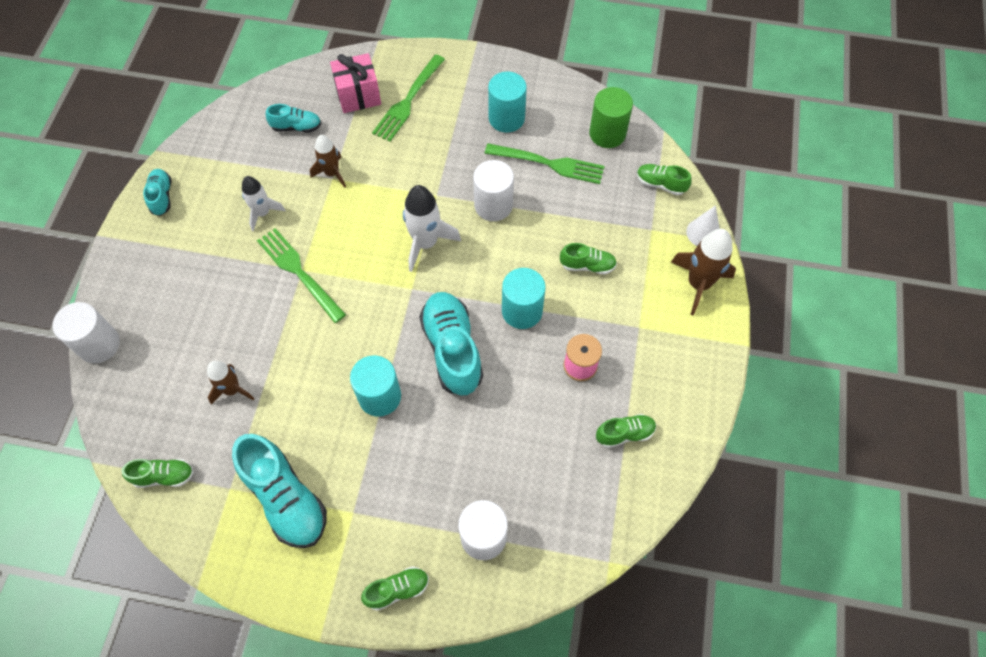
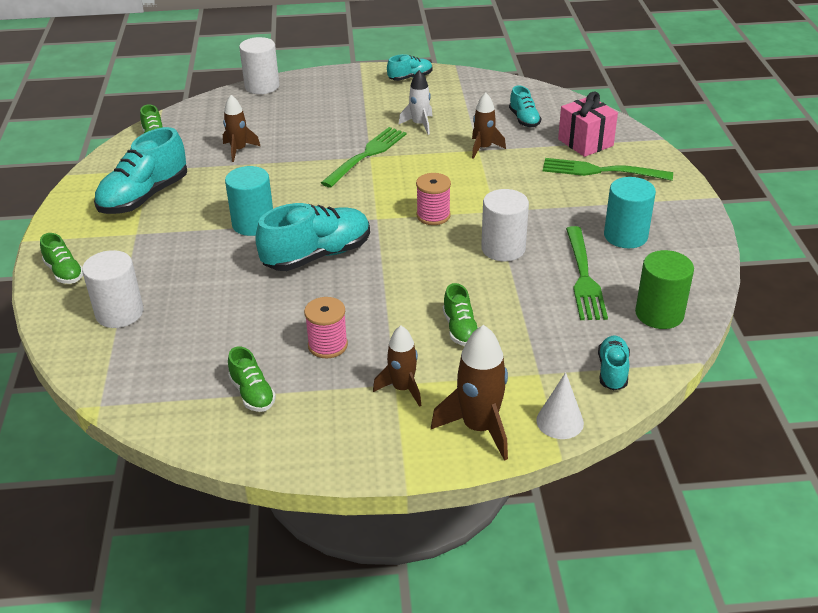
camera: 75 degrees right, 25 degrees down
white rocket [403,185,461,272] -> pink spool [416,173,451,225]
turquoise cylinder [502,268,546,329] -> none
green shoe [637,164,692,195] -> turquoise shoe [598,335,630,390]
none -> brown rocket [373,326,421,407]

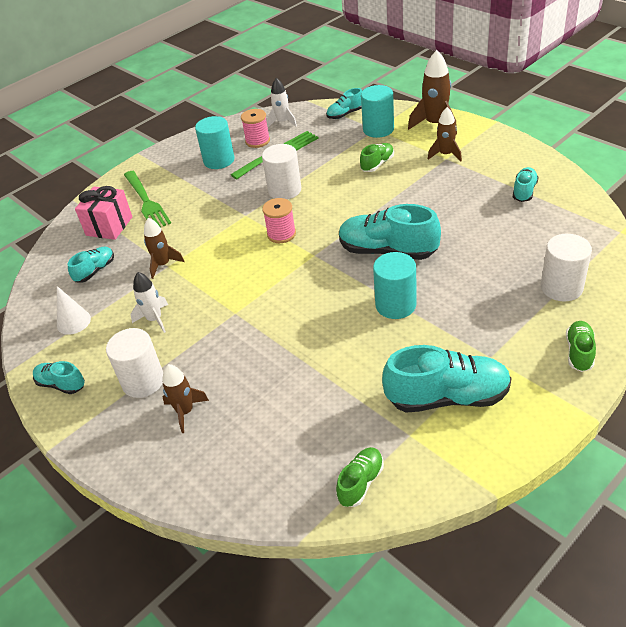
camera: 125 degrees left, 5 degrees up
brown rocket [223,95,260,162] -> brown rocket moved to [162,364,209,433]
green shoe [228,346,276,412] -> turquoise shoe [513,167,539,202]
white cylinder [239,37,279,94] -> white cylinder moved to [106,328,163,398]
pink spool [304,297,348,358] -> pink spool moved to [241,109,270,148]
green fork [321,127,407,188] -> none
white cone [536,372,584,439] -> white cone moved to [57,286,91,335]
green cylinder [635,250,694,329] -> white rocket [266,78,297,127]
none -> turquoise cylinder [361,85,394,138]

